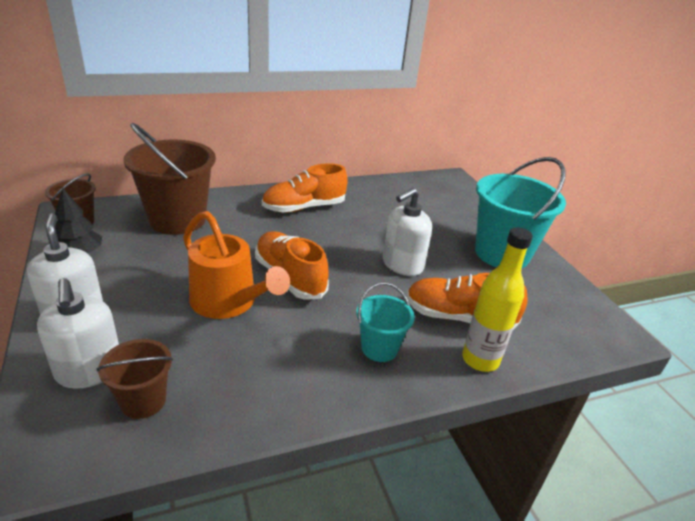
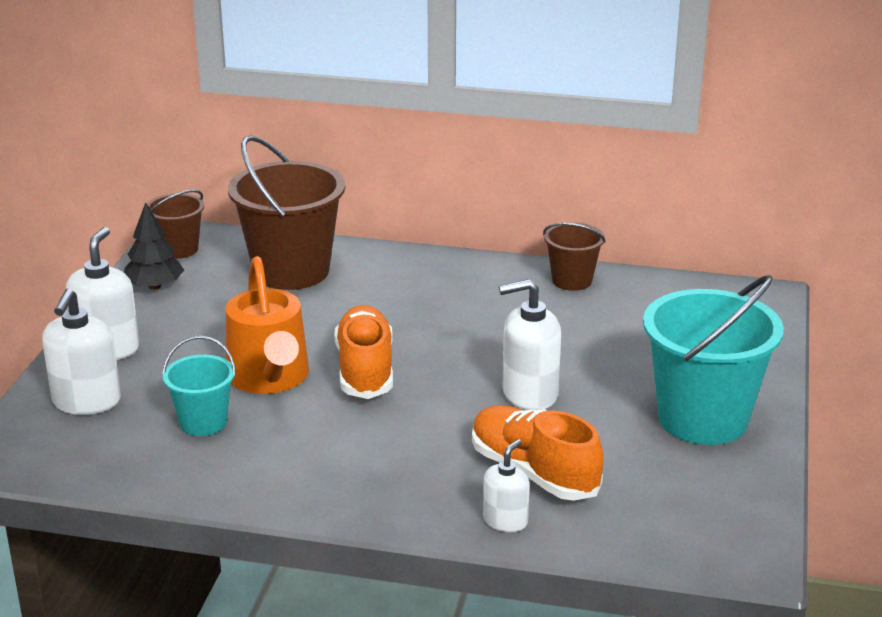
camera: 35 degrees right, 5 degrees down
brown bucket [96,339,173,419] -> brown bucket moved to [543,222,606,291]
orange shoe [262,163,348,213] -> none
turquoise bucket [356,282,415,362] -> turquoise bucket moved to [162,336,236,436]
yellow bottle [462,227,533,372] -> white soap dispenser [483,439,530,532]

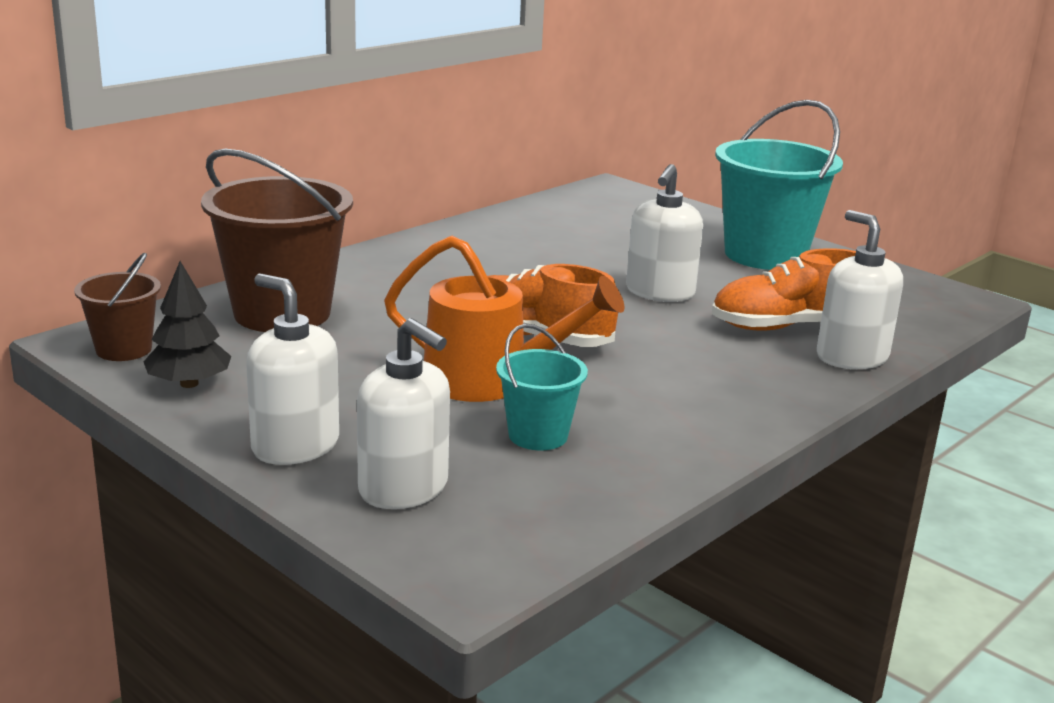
camera: 60 degrees left, 5 degrees down
white soap dispenser [483,439,530,532] -> white soap dispenser [817,210,903,369], size x1.66
brown bucket [543,222,606,291] -> none

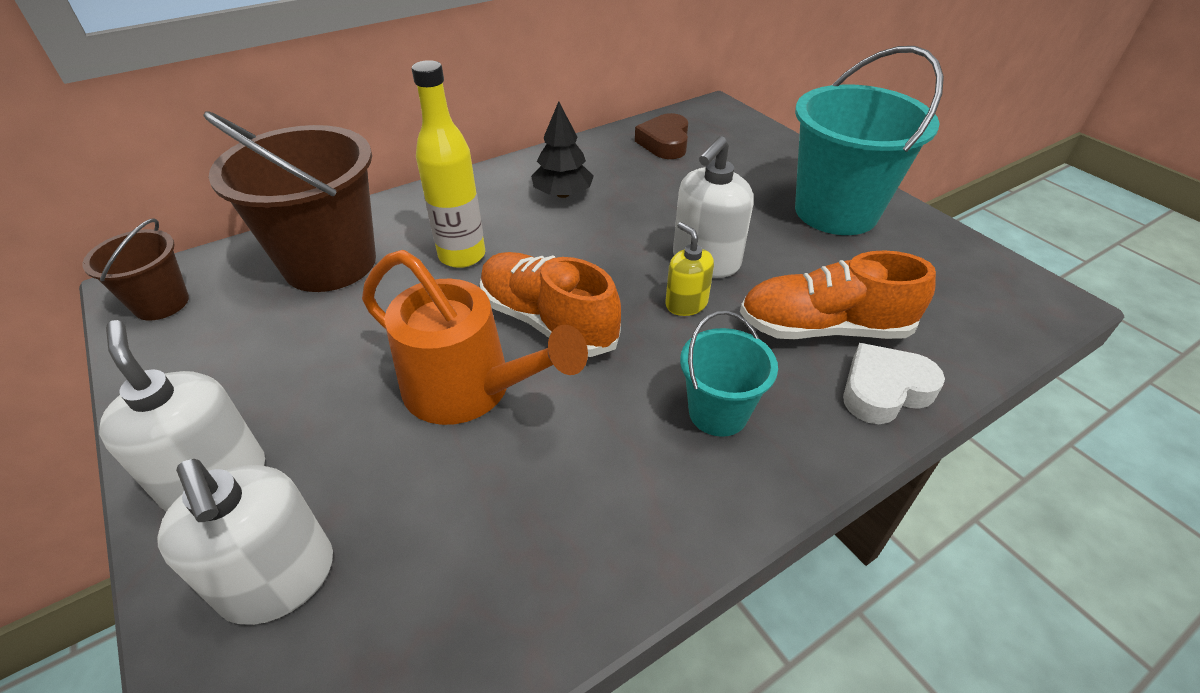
camera: 15 degrees right, 20 degrees up
black tree [143,261,231,388] -> black tree moved to [531,101,594,198]
turquoise bucket [496,324,588,450] -> turquoise bucket moved to [680,311,778,437]
white soap dispenser [817,210,903,369] -> white heart [843,343,945,424]
none -> yellow bottle [412,60,485,268]
none -> brown heart [635,113,688,159]
none -> yellow soap dispenser [665,222,714,316]

